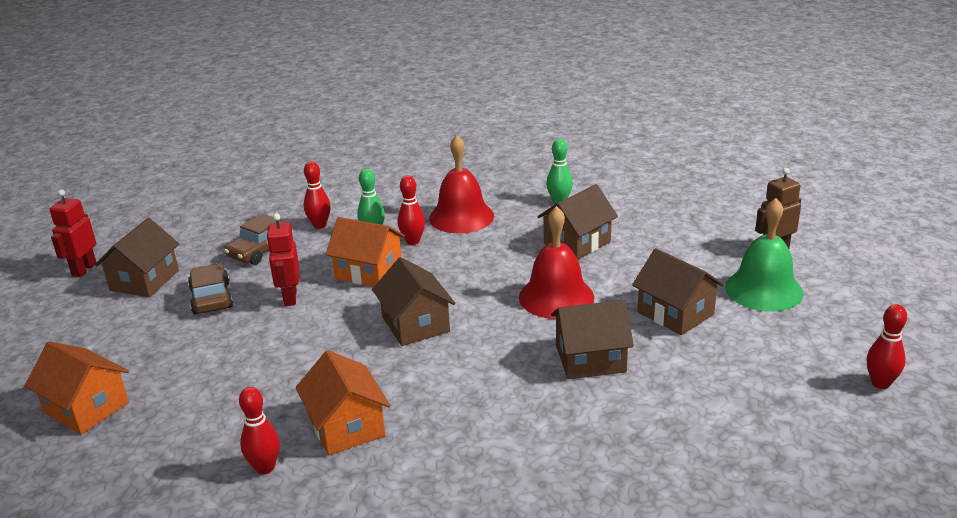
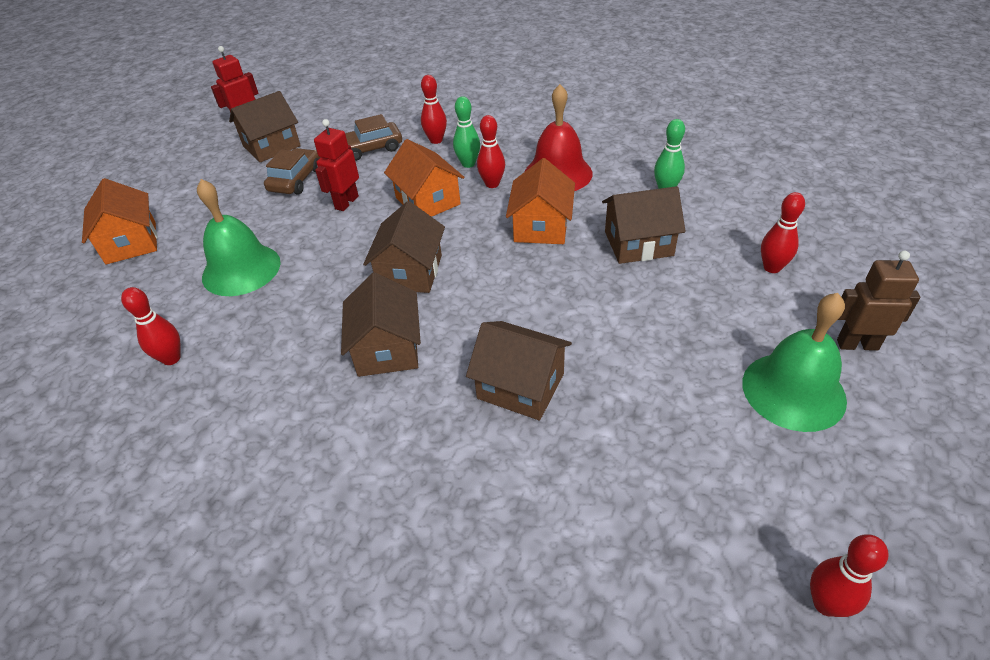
camera: 35 degrees right, 15 degrees up
orange house [296,350,390,455] -> orange house moved to [506,158,575,244]
red bell [519,206,594,319] -> none
brown house [632,248,724,335] -> brown house moved to [341,273,421,377]
none -> green bell [197,179,281,296]
none -> red bowling pin [761,192,805,273]

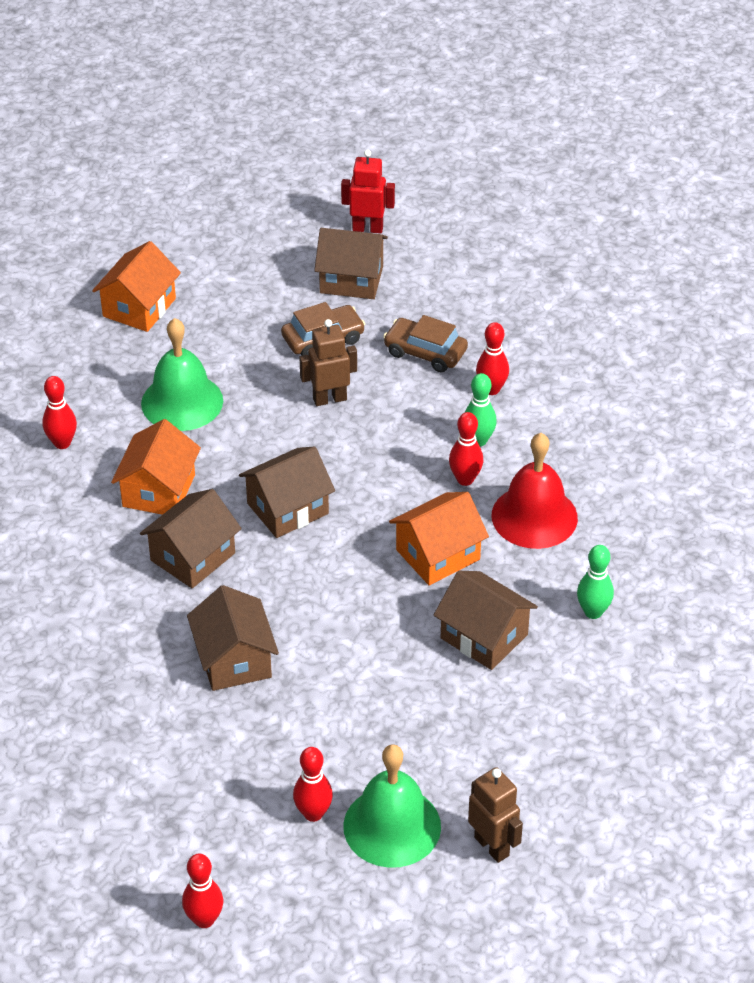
camera: 45 degrees right, 0 degrees up
red robot [314,119,359,211] -> brown robot [299,319,357,406]
orange house [384,139,464,217] -> orange house moved to [111,419,201,515]
red bowling pin [761,192,805,273] -> red bowling pin moved to [293,747,333,822]

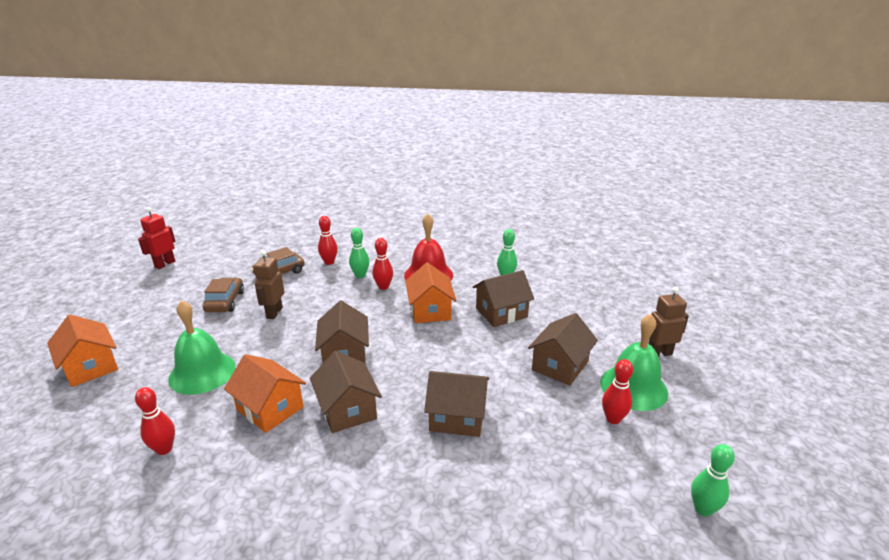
camera: 65 degrees left, 15 degrees down
red bowling pin [182,854,223,928] -> green bowling pin [691,444,735,517]
brown house [314,228,388,299] -> brown house moved to [528,313,598,386]

